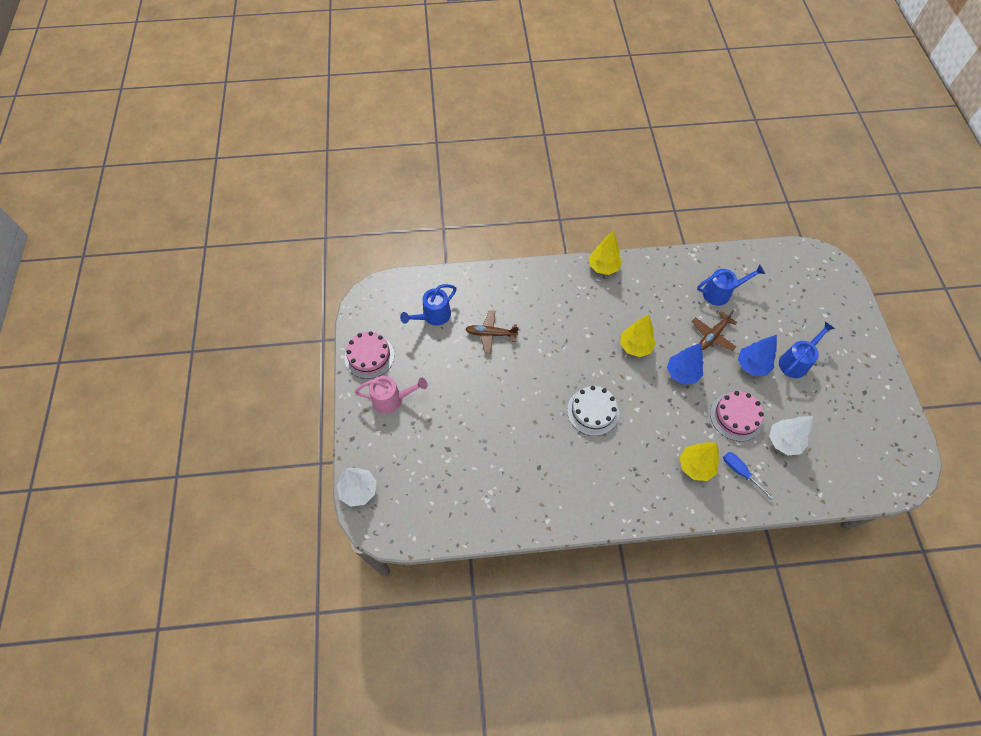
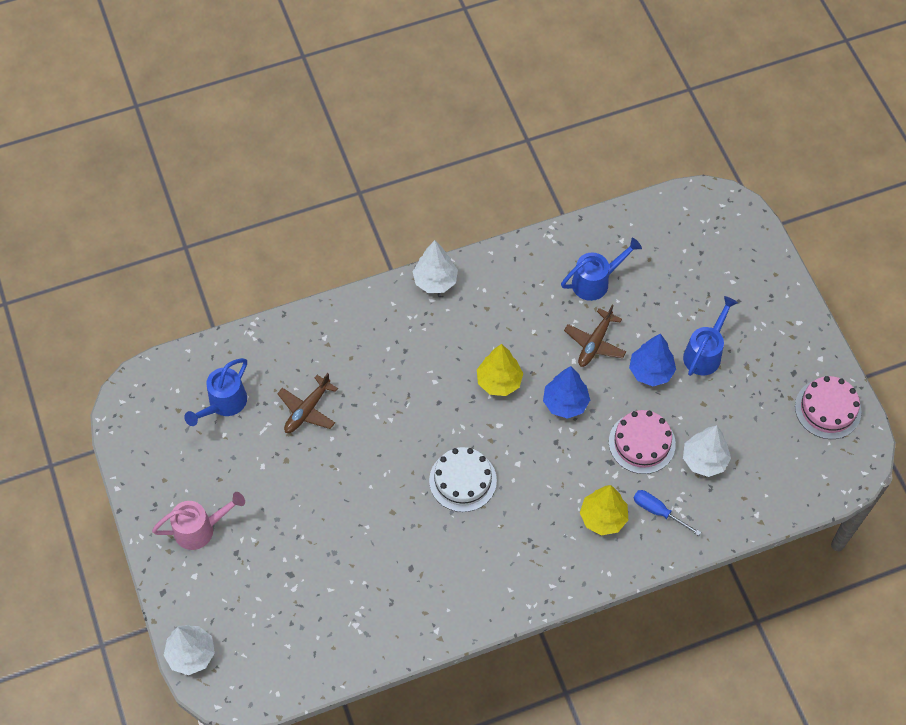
camera: 15 degrees left, 0 degrees up
pink cake [345,331,394,379] -> pink cake moved to [795,376,862,439]
brown plane [465,310,519,354] -> brown plane turned 45 degrees counterclockwise [277,373,338,433]
yellow tree [589,231,622,275] -> white tree [412,240,458,293]

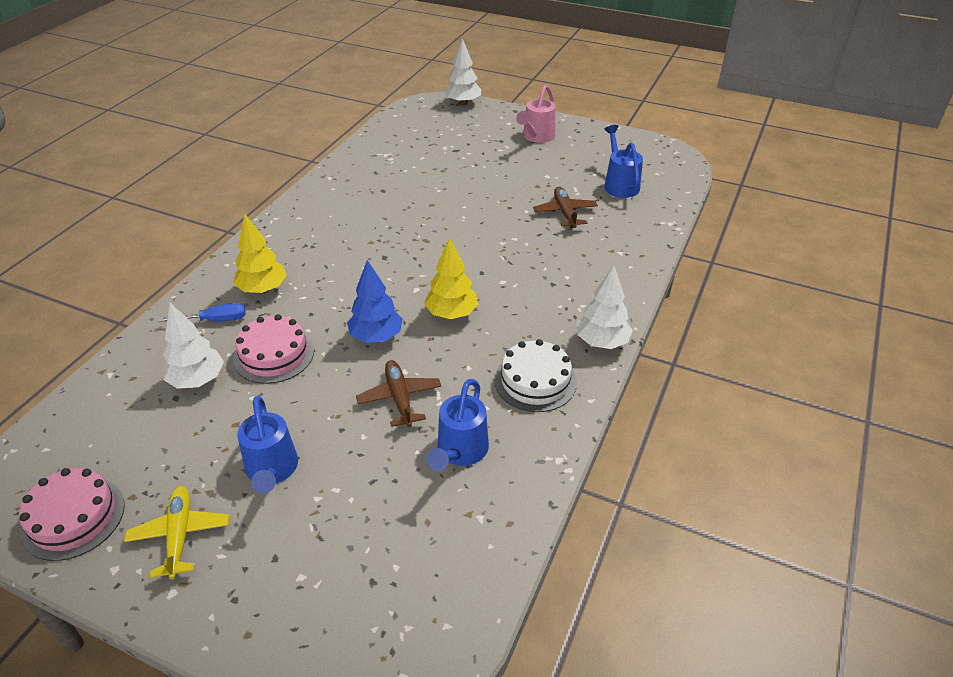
camera: 135 degrees right, 20 degrees down
white cake [429,447,497,512] -> white cake moved to [494,339,577,412]
blue tree [629,333,676,386] -> none
none -> yellow plane [124,486,229,579]

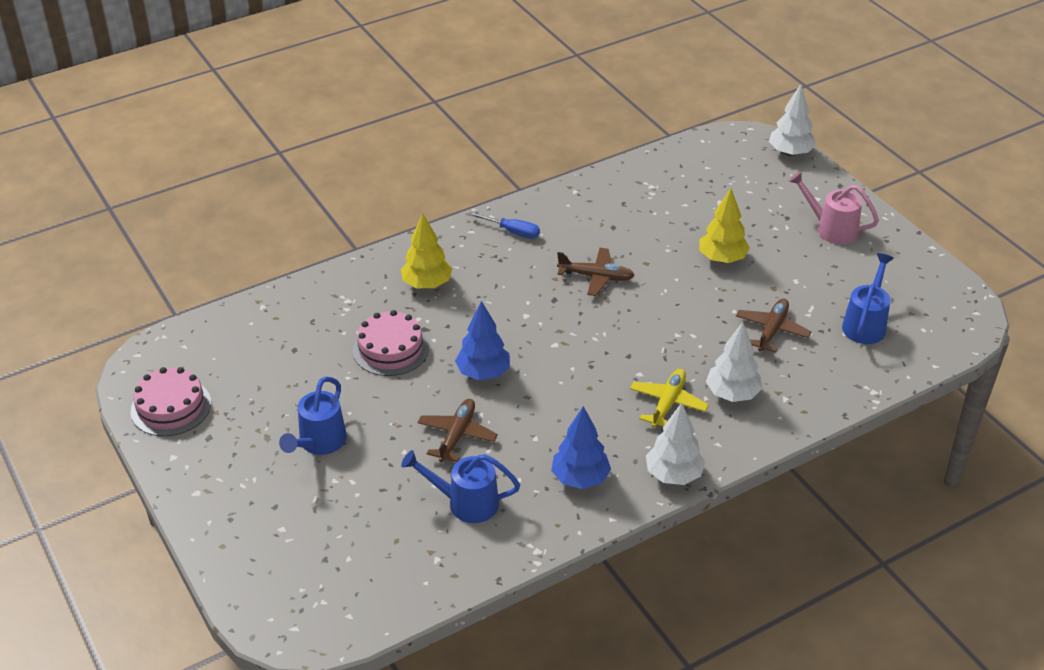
camera: 35 degrees right, 0 degrees up
yellow plane [124,486,229,579] -> yellow plane moved to [630,369,709,428]
blue screwdriver [158,303,246,322] -> blue screwdriver moved to [468,212,540,239]
white tree [163,303,224,389] -> white tree moved to [706,322,763,402]
yellow tree [424,237,478,319] -> yellow tree moved to [699,188,750,263]
blue watering can [426,379,489,471] -> blue watering can turned 45 degrees clockwise [401,450,520,523]
white cake [494,339,577,412] -> blue tree [551,406,611,489]
pink watering can [516,85,555,143] -> pink watering can turned 60 degrees clockwise [788,171,879,244]
none -> brown plane [557,248,635,296]

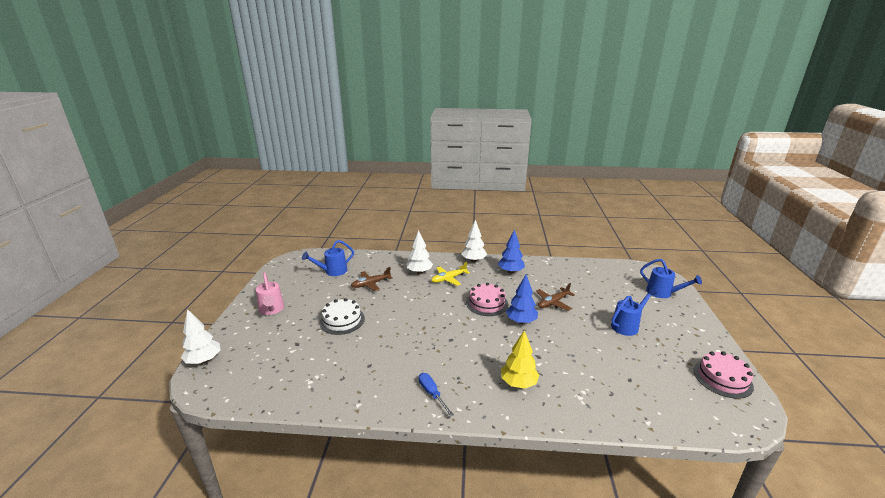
camera: 145 degrees left, 15 degrees down
pink cake [353,310,429,376] -> pink cake moved to [466,283,508,316]
blue watering can [401,450,520,523] -> blue watering can moved to [640,259,702,298]
brown plane [557,248,635,296] -> none
yellow tree [699,188,750,263] -> white cake [320,298,365,335]

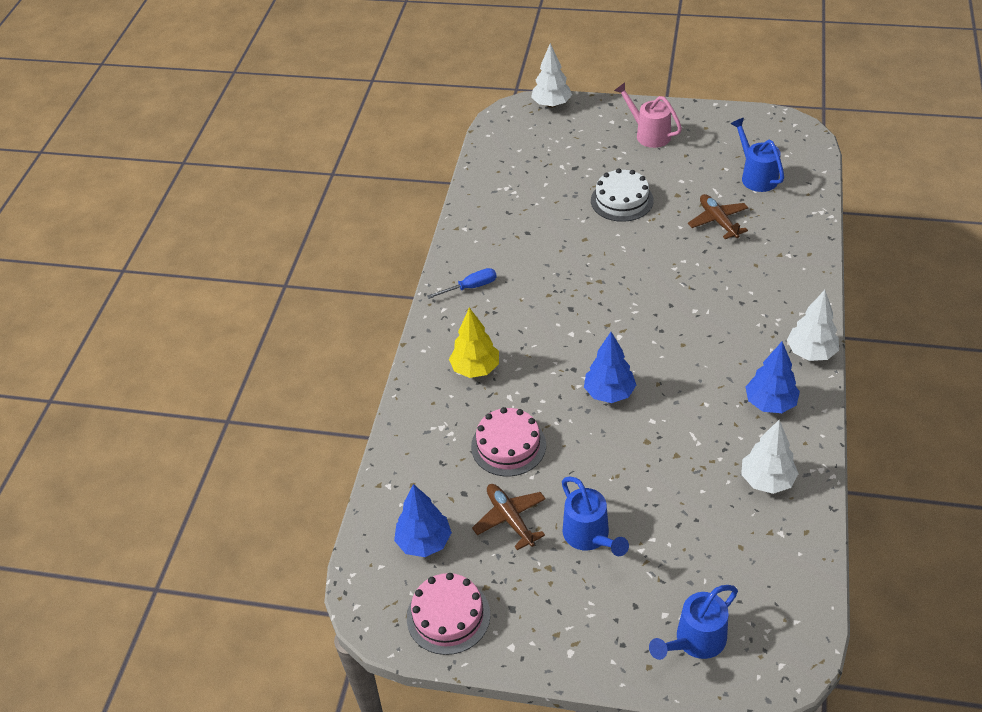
camera: 100 degrees right, 20 degrees up
pink watering can [256,272,284,315] -> pink watering can turned 60 degrees clockwise [614,83,682,148]
white tree [407,230,433,274] -> white tree moved to [741,420,799,494]
yellow plane [431,262,470,286] -> none
pink cake [466,283,508,316] -> pink cake moved to [471,407,546,476]
brown plane [536,283,575,311] -> brown plane moved to [472,484,546,550]
none -> blue tree [394,484,452,557]

